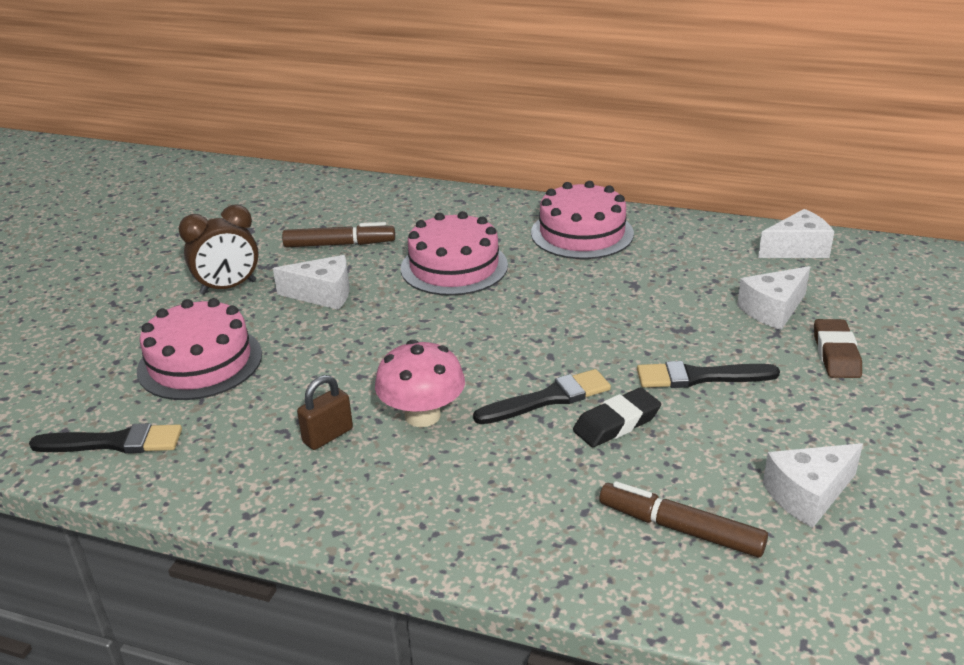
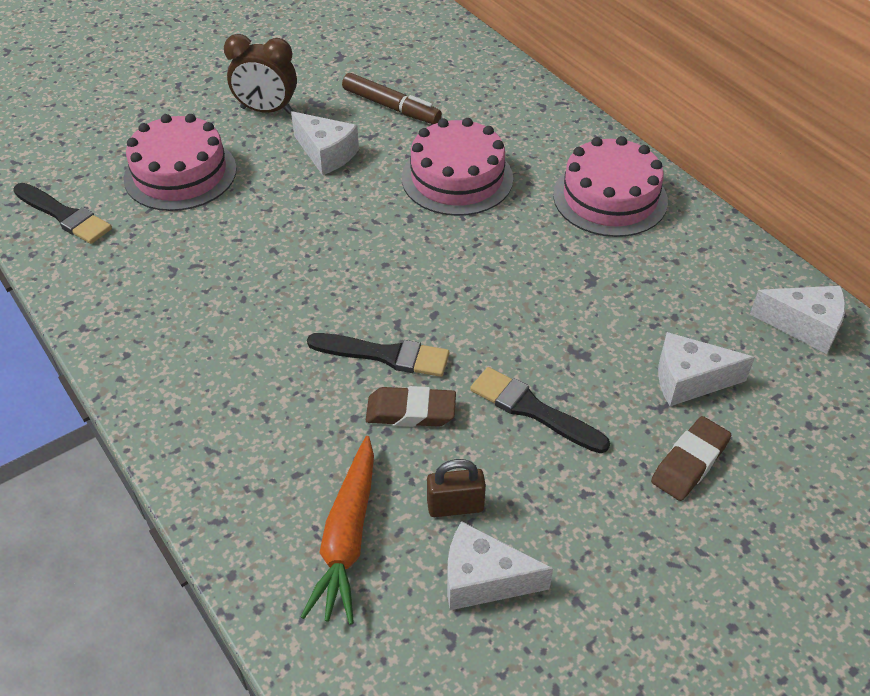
camera: 35 degrees right, 15 degrees up
brown padlock [297,375,353,450] -> brown padlock moved to [427,459,486,517]
pink mushroom [375,340,465,427] -> none
black eraser [573,388,661,447] -> brown eraser [366,386,456,427]
brown marker [599,481,768,557] -> orange carrot [301,436,374,625]

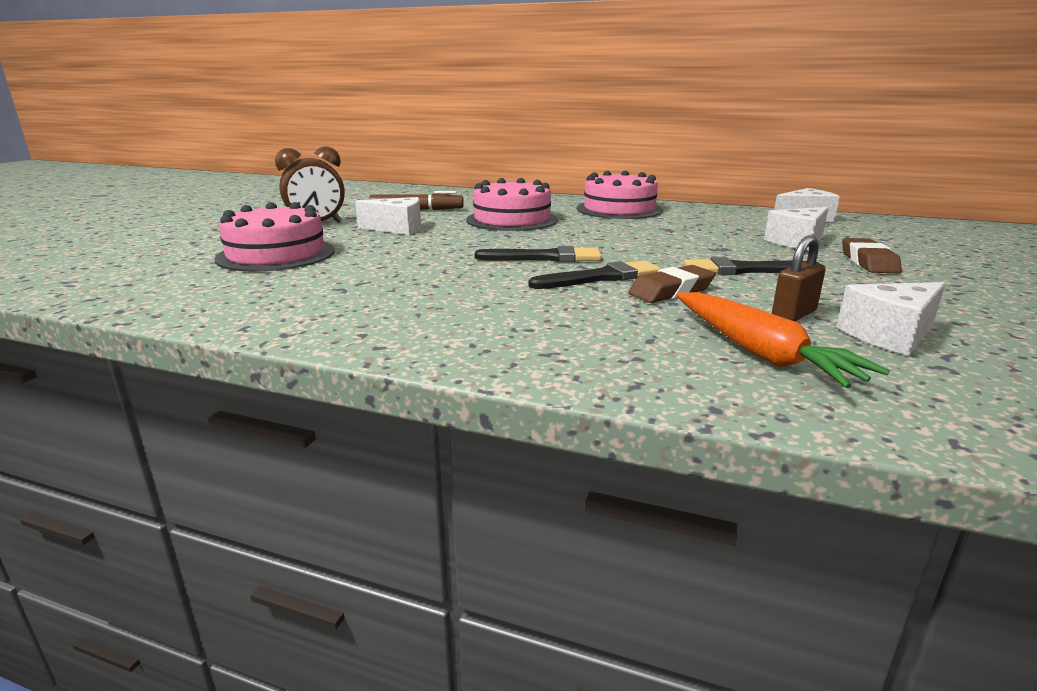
camera: 35 degrees left, 25 degrees down
black brush [13,183,112,244] -> black brush moved to [475,246,602,262]

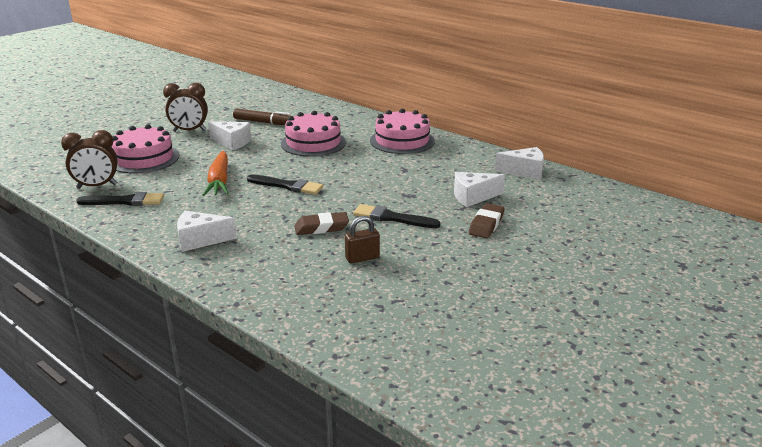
camera: 20 degrees right, 5 degrees up
black brush [529,260,661,289] -> black brush moved to [76,192,164,206]
orange carrot [676,292,890,388] -> orange carrot moved to [203,151,229,196]
white cheese [837,282,946,355] -> white cheese moved to [177,211,237,252]
none -> brown clock [61,130,118,189]

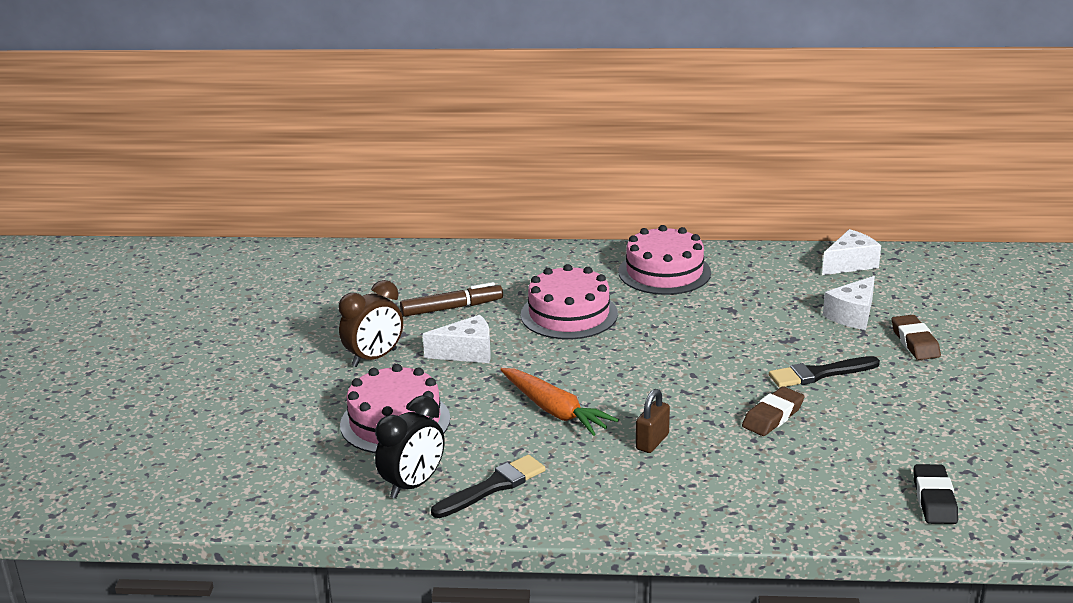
camera: 35 degrees left, 0 degrees up
brown clock [61,130,118,189] -> black clock [375,395,445,499]
white cheese [177,211,237,252] -> none
black brush [247,174,323,195] -> none
brown padlock [345,216,380,264] -> brown padlock moved to [636,389,670,453]
none -> black eraser [913,464,958,524]

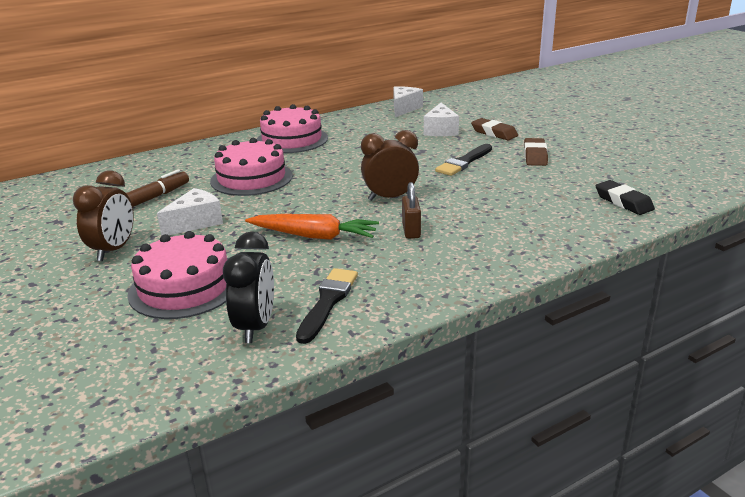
camera: 35 degrees left, 0 degrees up
brown eraser [742,387,805,436] -> brown eraser moved to [524,138,548,166]
none -> brown clock [361,130,419,201]

